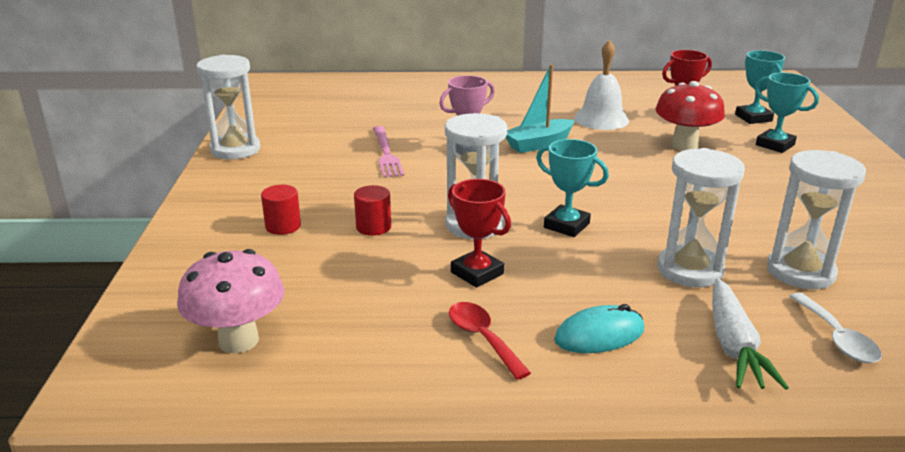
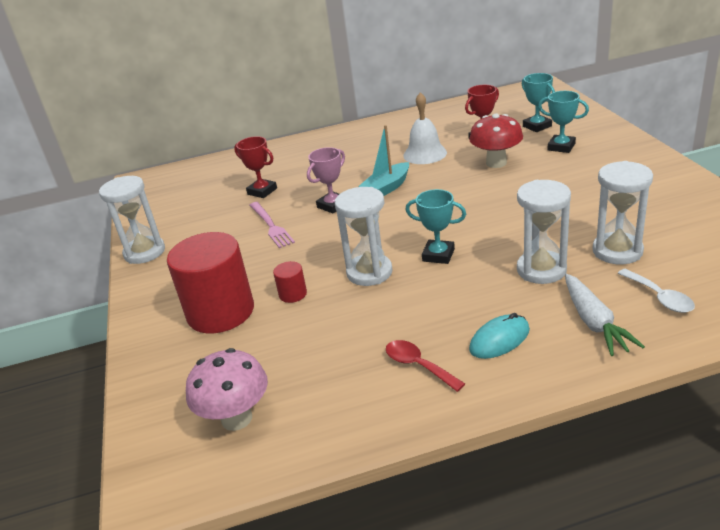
camera: 10 degrees left, 5 degrees up
red cylinder [261,185,301,235] -> red cylinder [167,232,254,333], size x2.38
red trophy [448,179,511,288] -> red trophy moved to [234,136,277,198]

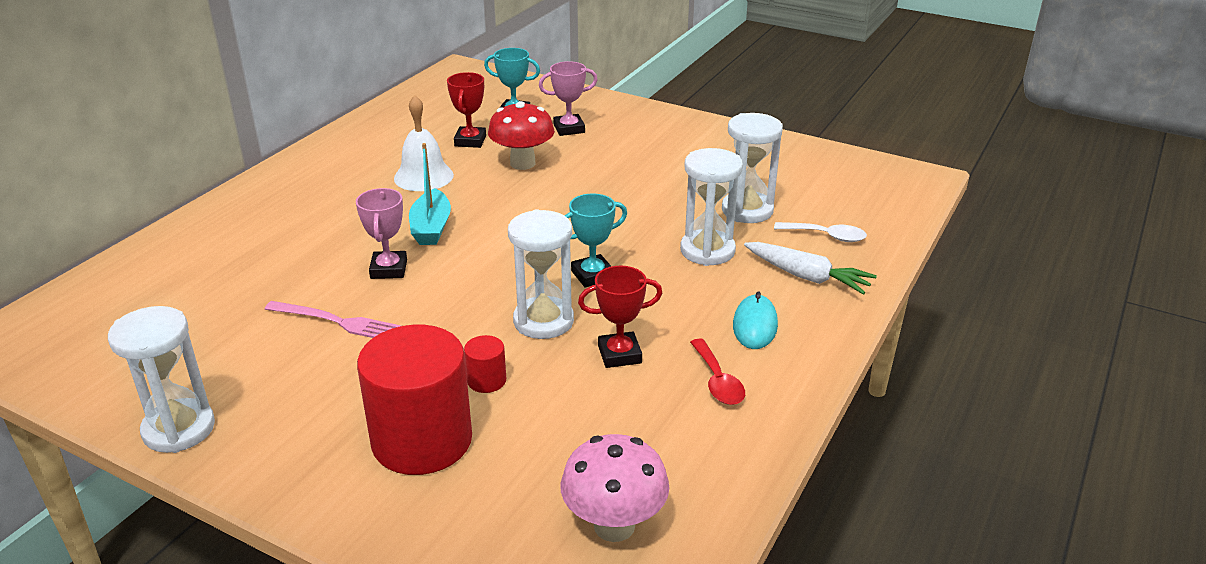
camera: 50 degrees left, 0 degrees up
red trophy [234,136,277,198] -> red trophy moved to [578,266,662,368]
red spoon [386,340,465,392] -> red spoon turned 105 degrees counterclockwise [690,338,745,405]
turquoise trophy [538,91,589,153] -> pink trophy [539,61,598,136]

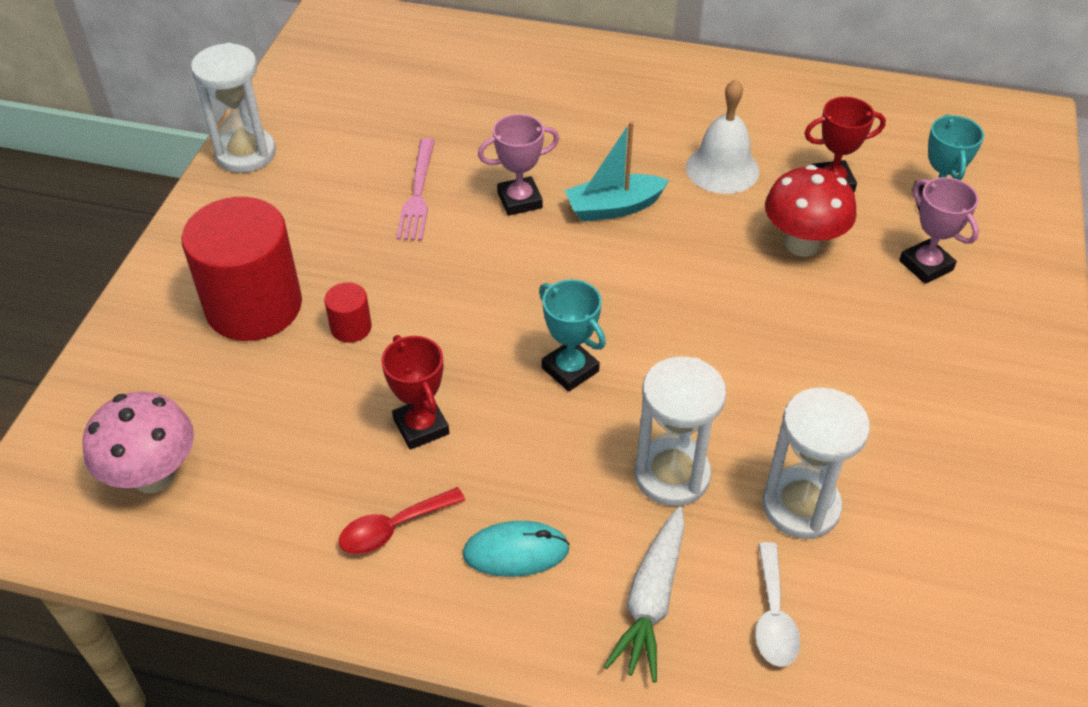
camera: 75 degrees right, 15 degrees up
white hourglass [508,209,574,339] -> none

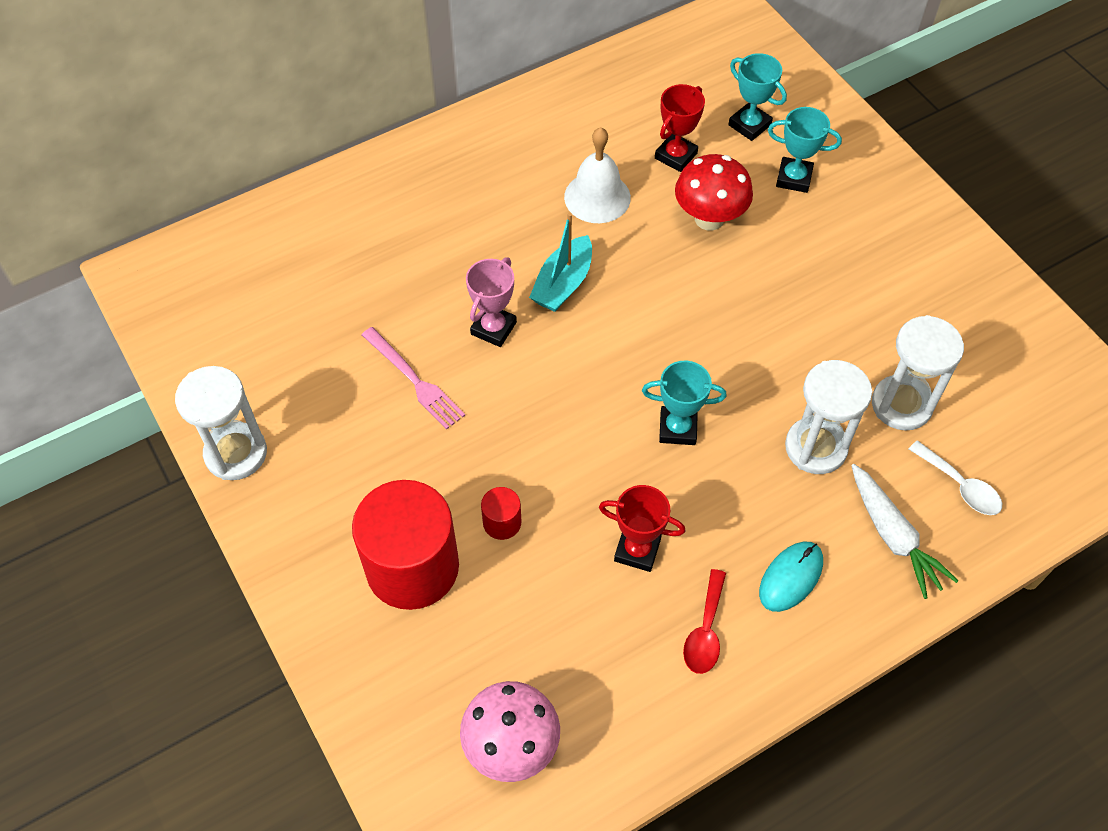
camera: 45 degrees left, 10 degrees up
pink trophy [899,177,979,284] -> turquoise trophy [768,107,842,193]

